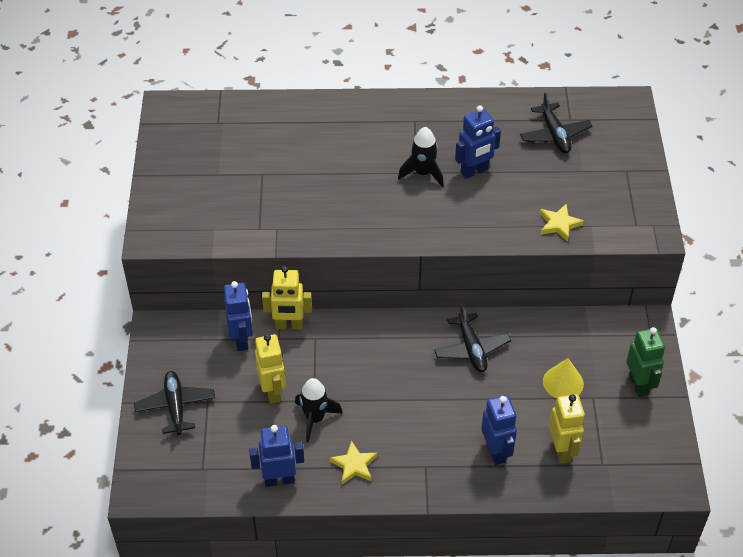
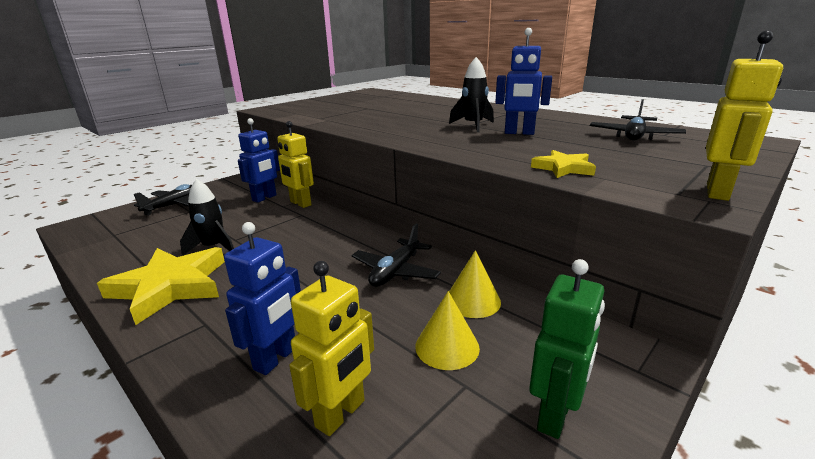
camera: 45 degrees right, 25 degrees down
blue robot [249,425,304,487] -> none
yellow robot [255,334,286,404] -> yellow robot moved to [706,30,783,201]
yellow star [330,440,377,484] -> yellow star [97,247,225,325], size x2.01
none -> yellow cone [449,250,501,318]

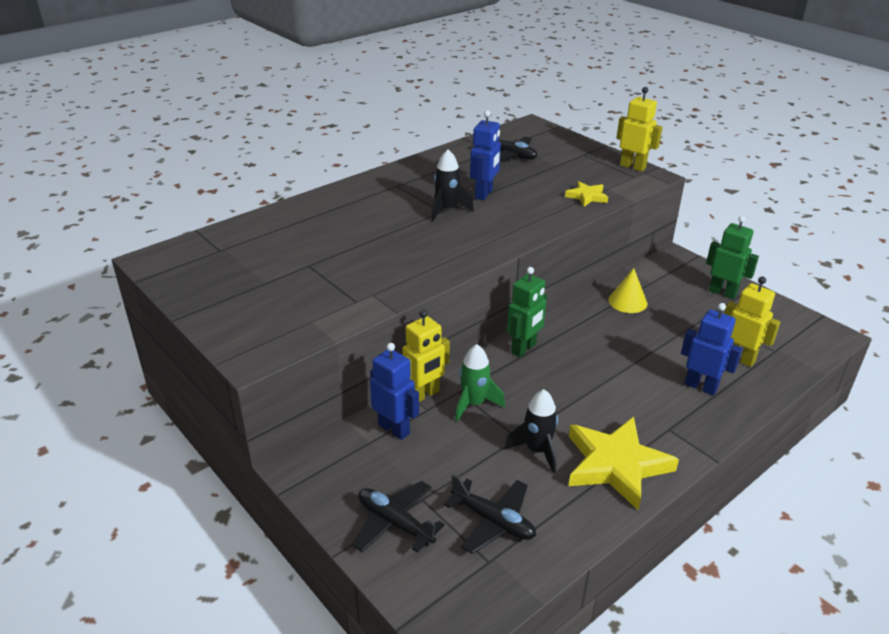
camera: 85 degrees left, 10 degrees up
black plane [352,224,441,287] -> black plane moved to [444,474,536,554]
yellow cone [415,291,480,370] -> none
none -> green rocket [455,344,505,421]
none -> green robot [507,267,547,357]

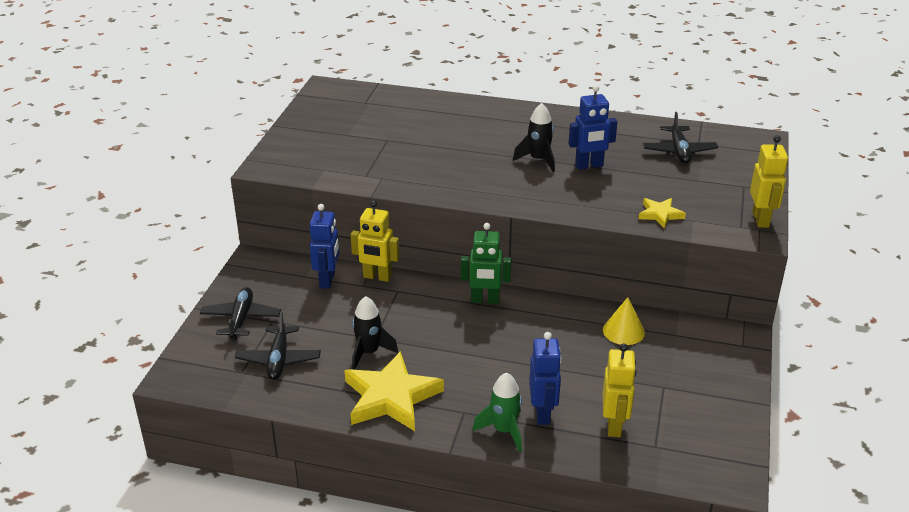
camera: 55 degrees right, 0 degrees up
green rocket [455,344,505,421] -> green rocket moved to [473,373,522,452]
green robot [706,216,759,299] -> none

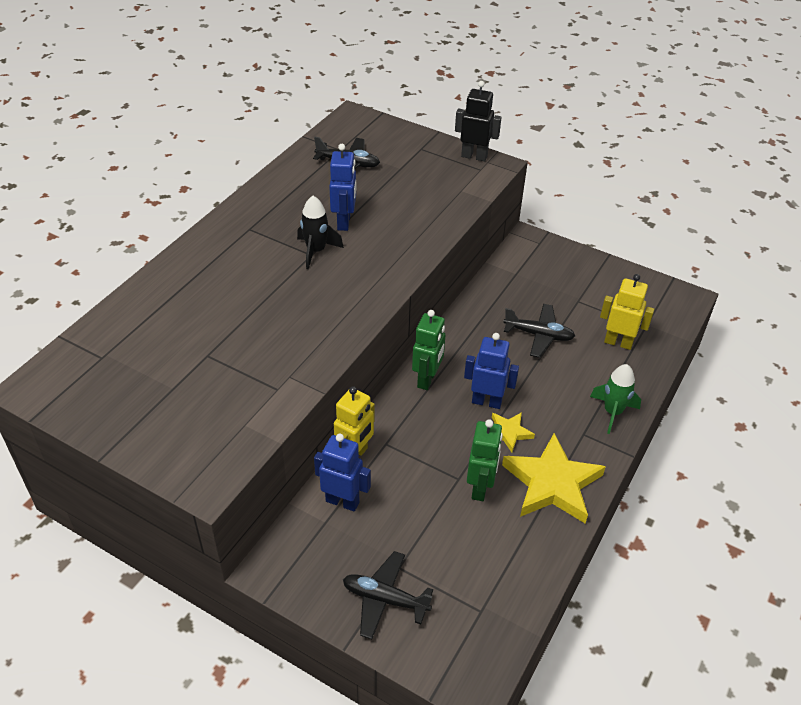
camera: 75 degrees left, 10 degrees up
black plane [235,311,321,380] -> black plane moved to [503,304,575,358]
black rocket [352,296,398,370] -> green robot [467,419,503,501]
blue robot [529,332,562,425] -> blue robot moved to [464,333,519,409]
yellow cone [603,297,645,345] -> none
yellow star [638,198,686,229] -> yellow star moved to [492,412,535,453]
yellow robot [750,135,788,228] -> black robot [455,81,502,161]

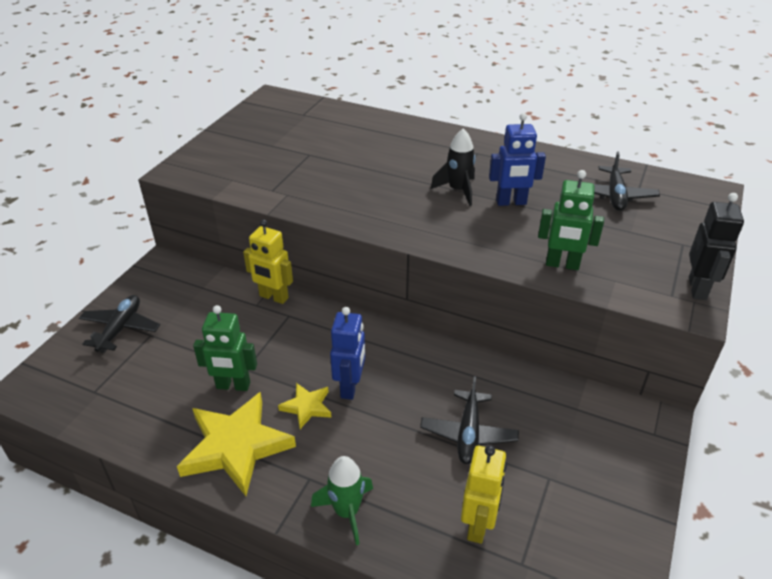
camera: 85 degrees right, 5 degrees down
blue robot [314,434,371,511] -> none
green robot [412,310,445,390] -> green robot moved to [538,170,604,270]

